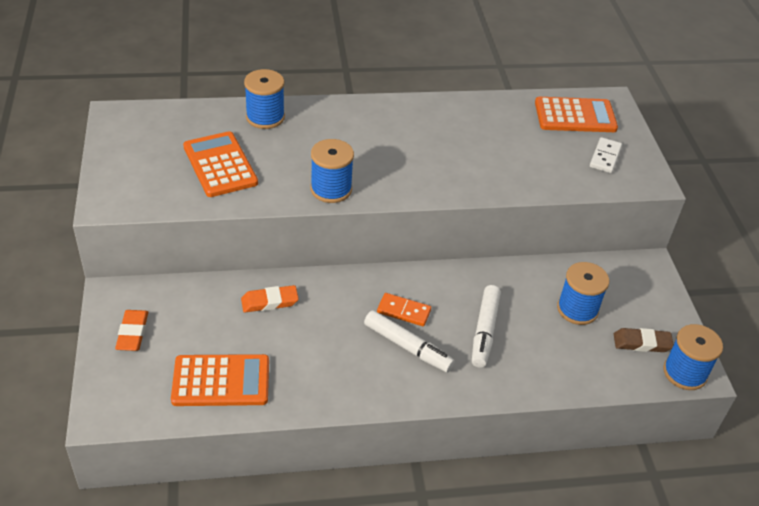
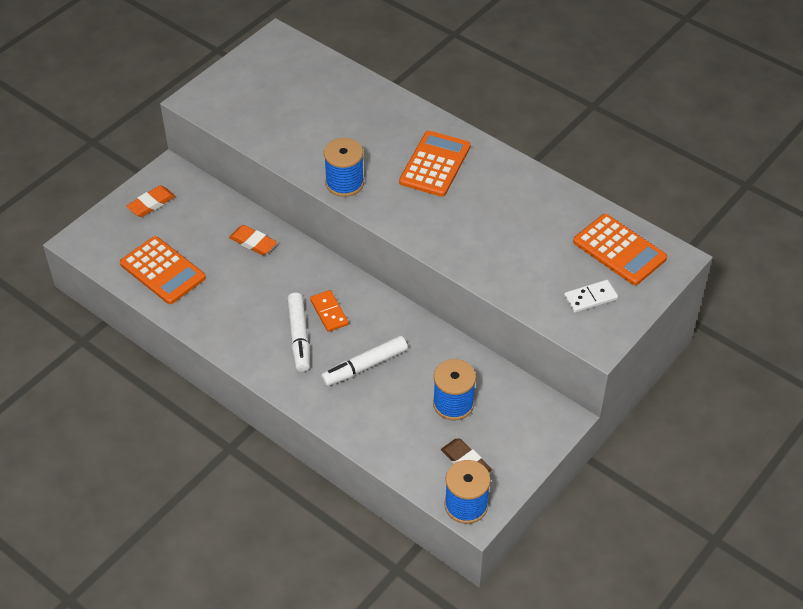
camera: 50 degrees right, 5 degrees up
orange calculator [183,131,258,197] -> orange calculator moved to [399,131,471,197]
blue spool [244,69,285,129] -> none

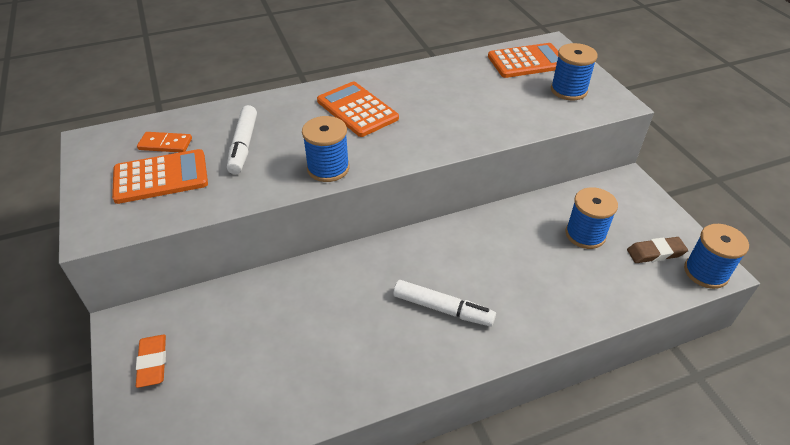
camera: 60 degrees left, 5 degrees down
orange calculator [120,236,206,304] -> orange calculator moved to [112,149,208,204]
orange eraser [229,225,277,255] -> none
orange domino [310,290,349,332] -> orange domino moved to [137,132,192,152]
white marker [321,336,408,386] -> white marker moved to [227,105,257,174]
white domino [564,280,618,313] -> blue spool [551,43,598,100]

